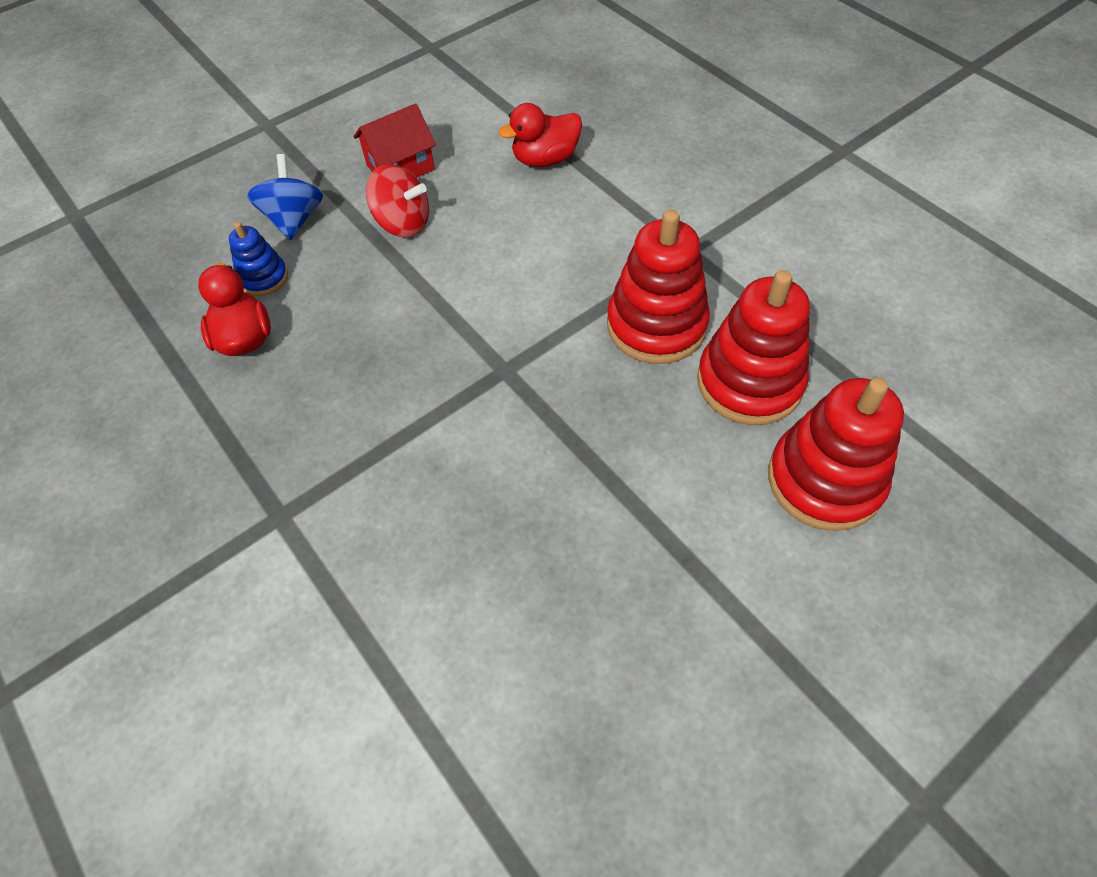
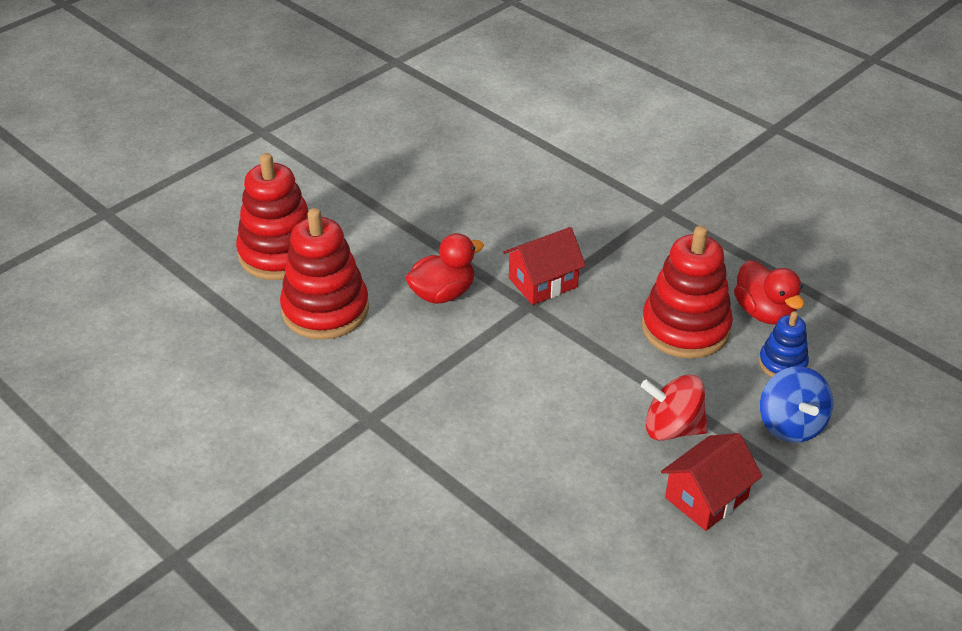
camera: 170 degrees right, 15 degrees down
red duck [498,103,582,167] -> red duck moved to [406,233,484,304]
red stacking toy [607,210,710,364] -> red stacking toy moved to [642,226,733,359]
none -> red house [503,227,586,305]

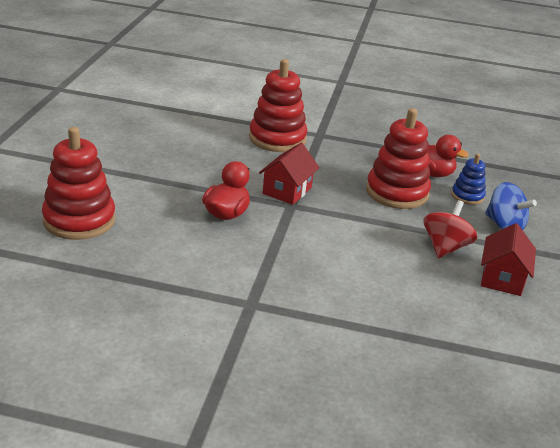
camera: 35 degrees left, 10 degrees down
red stacking toy [280,208,369,340] -> red stacking toy moved to [249,59,307,152]
red spinning top [641,375,708,441] -> red spinning top turned 135 degrees clockwise [424,200,477,258]

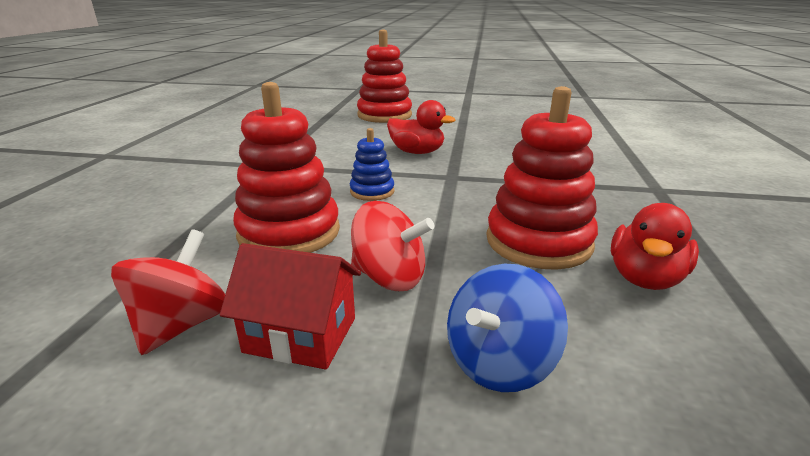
camera: 90 degrees right, 5 degrees down
red stacking toy [249,59,307,152] -> red stacking toy moved to [233,82,340,253]
red house [259,143,319,205] -> none
blue stacking toy [451,154,486,205] -> blue stacking toy moved to [350,128,394,201]
none -> red spinning top [111,229,225,355]

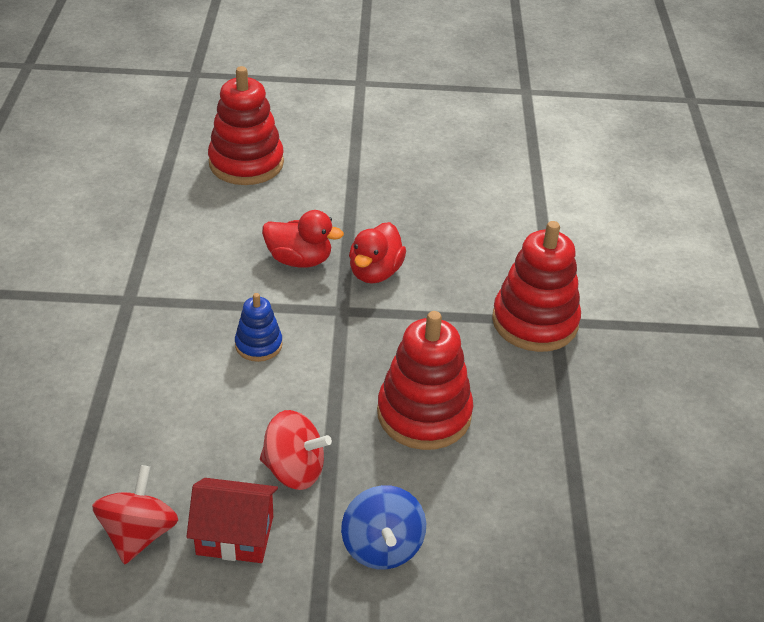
camera: 10 degrees left, 15 degrees up
red stacking toy [233,82,340,253] -> red stacking toy moved to [492,221,581,352]
blue spinning top [447,263,568,392] -> blue spinning top turned 45 degrees counterclockwise [341,485,426,569]
red duck [611,203,699,290] -> red duck moved to [349,222,406,284]

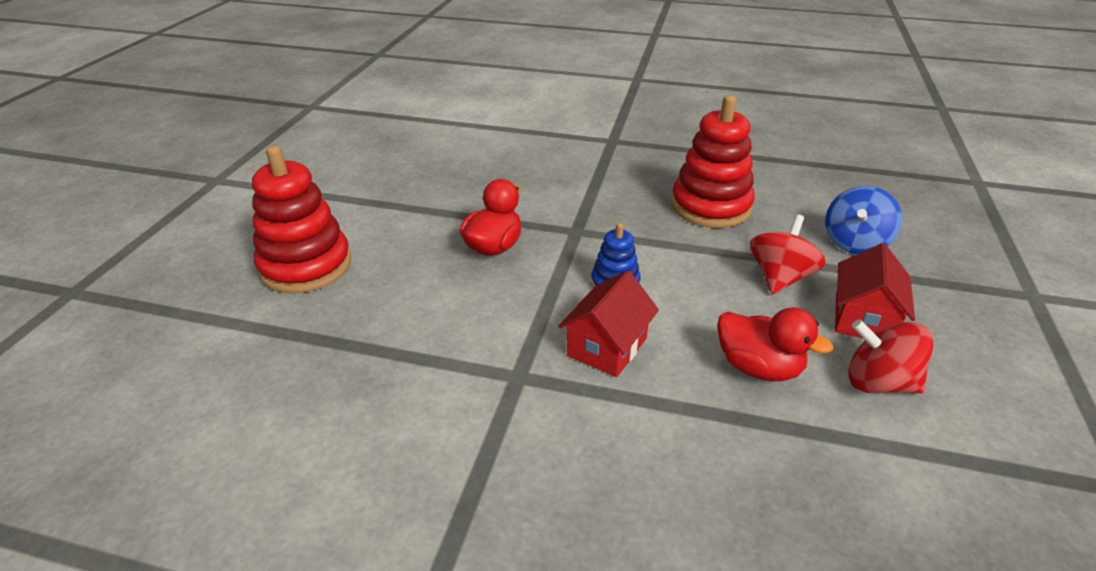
camera: 75 degrees left, 5 degrees down
blue spinning top [341,485,426,569] -> blue spinning top turned 120 degrees clockwise [825,186,902,254]
red duck [349,222,406,284] -> red duck moved to [717,307,833,381]
red stacking toy [492,221,581,352] -> none
none -> red house [558,270,659,377]

